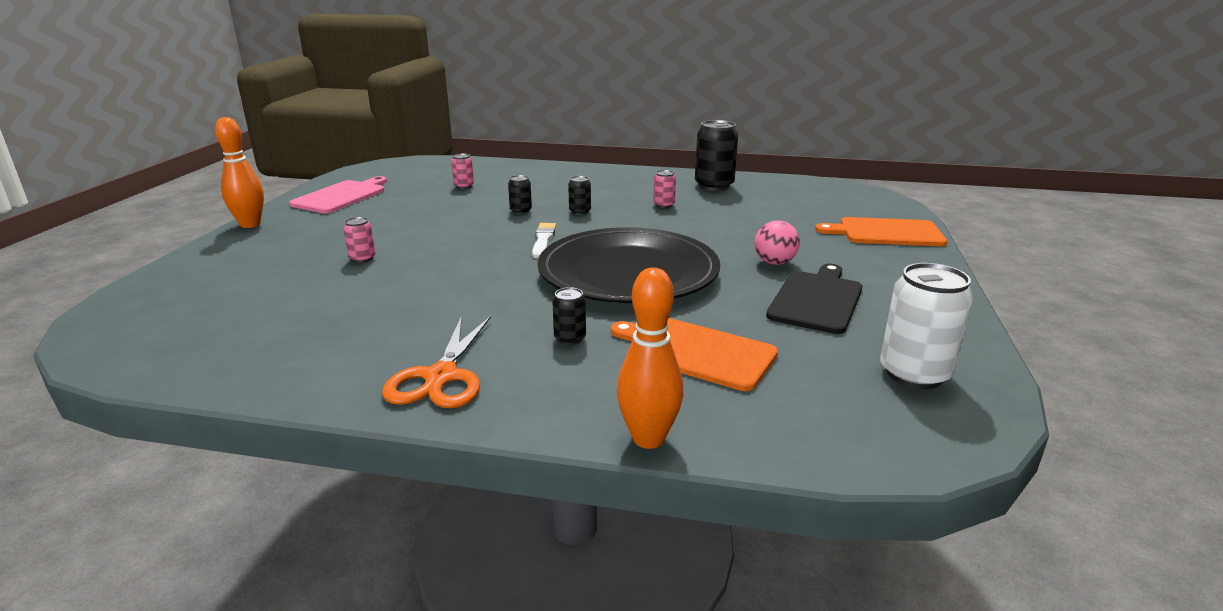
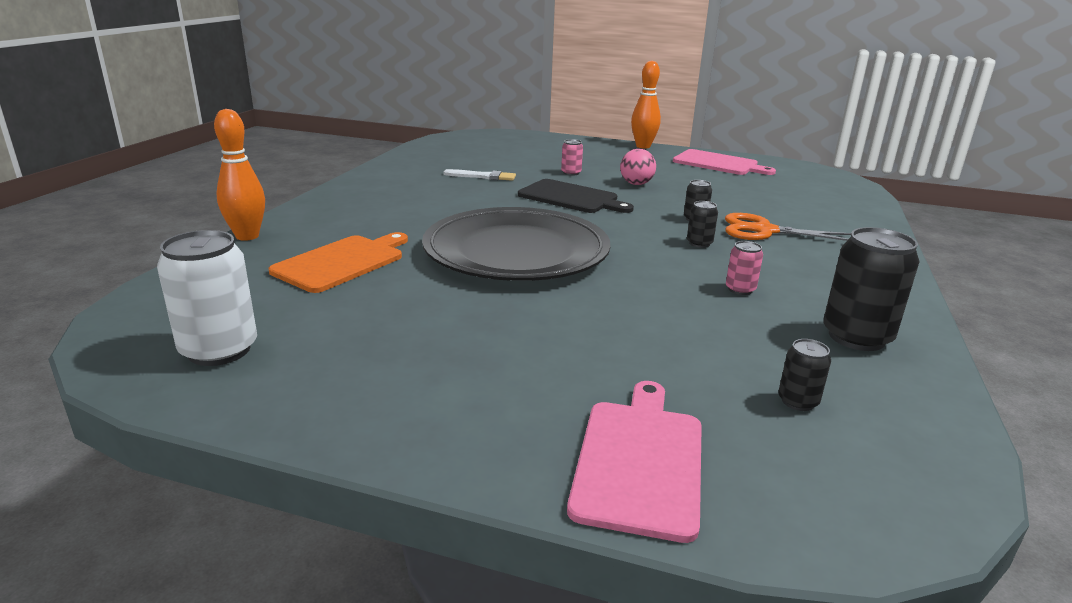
camera: 95 degrees right, 0 degrees up
orange scissors [382,316,491,408] -> orange scissors moved to [725,213,851,241]
pink can [451,153,474,189] -> none
white brush [532,223,556,259] -> white brush moved to [443,169,516,181]
black can [552,287,586,345] -> black can moved to [778,339,831,411]
pink ball [755,220,800,265] -> pink ball moved to [620,149,656,185]
black cutting board [766,263,862,334] -> black cutting board moved to [518,179,634,213]
orange cutting board [815,217,947,246] -> pink cutting board [567,381,702,543]

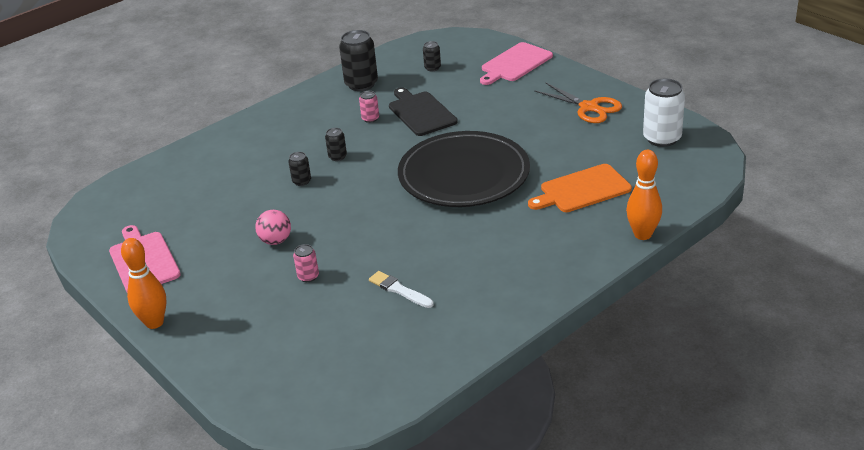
camera: 145 degrees left, 10 degrees up
black cutting board [518,179,634,213] -> black cutting board moved to [389,87,458,136]
orange scissors [725,213,851,241] -> orange scissors moved to [534,82,622,123]

